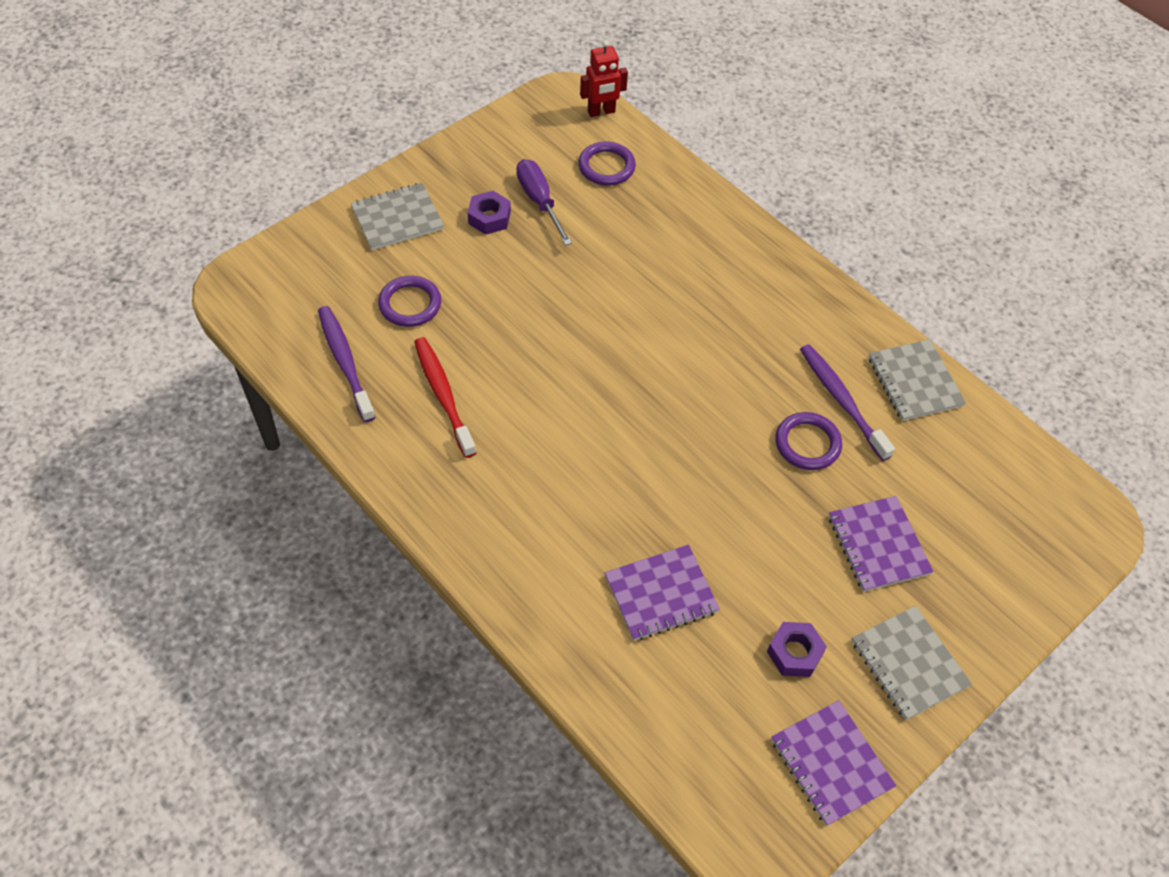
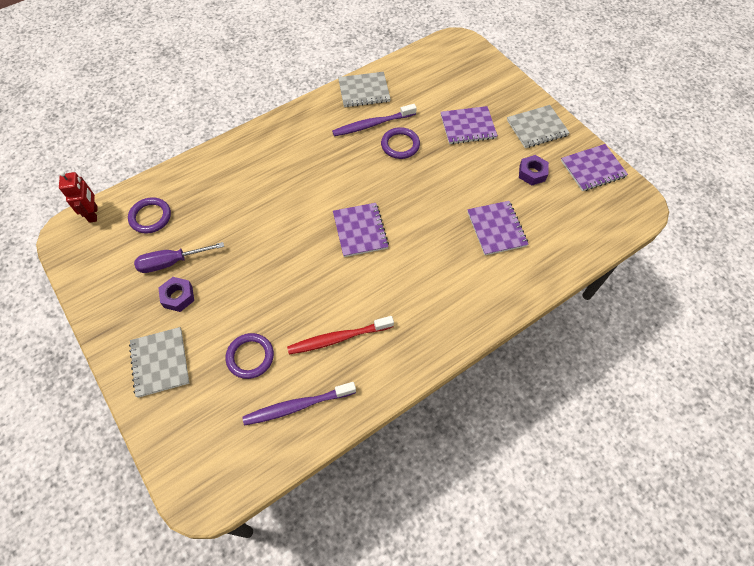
camera: 80 degrees left, 5 degrees up
none -> purple notebook [333,203,389,257]

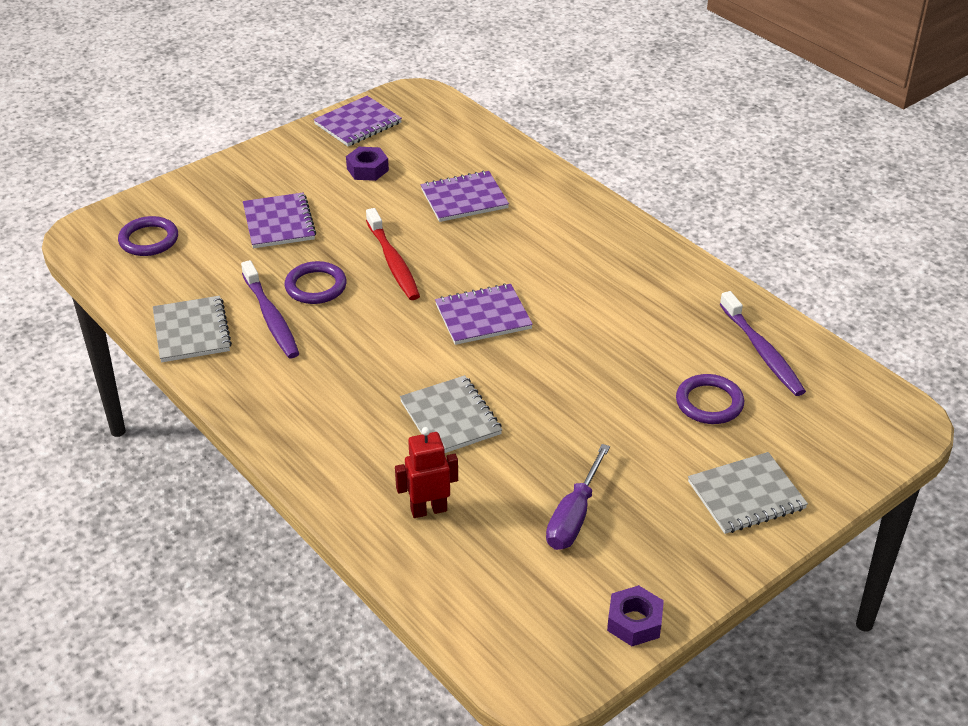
camera: 95 degrees left, 20 degrees down
red robot [59,171,98,223] -> red robot moved to [395,427,458,518]
purple ring [128,197,171,234] -> purple ring moved to [118,216,178,256]
purple screwdriver [134,242,224,273] -> purple screwdriver turned 45 degrees clockwise [546,444,610,550]
purple nut [159,277,194,312] -> purple nut moved to [607,585,664,646]
red toothbrush [287,316,394,355] -> red toothbrush moved to [366,208,420,300]
grey notebook [507,105,570,148] -> grey notebook moved to [400,375,502,453]
purple notebook [561,144,628,191] -> purple notebook turned 75 degrees clockwise [313,96,402,146]

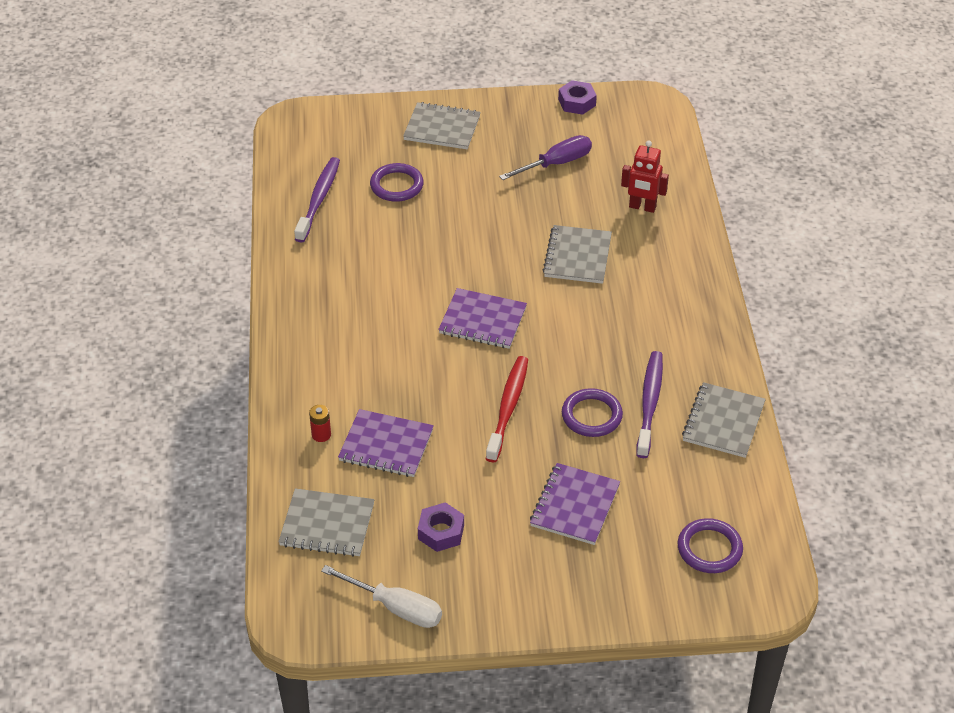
camera: 145 degrees left, 5 degrees up
purple notebook [313,96,402,146] -> white screwdriver [321,565,442,628]
none -> grey notebook [278,488,374,557]
none -> red battery [309,405,331,442]

